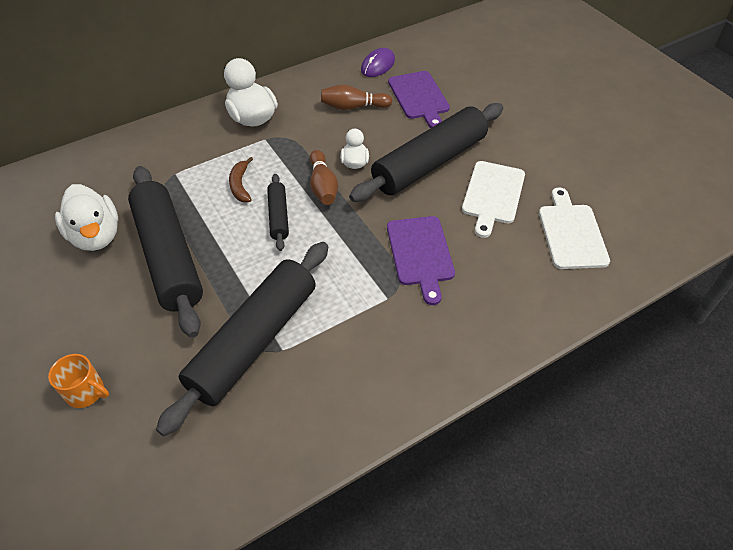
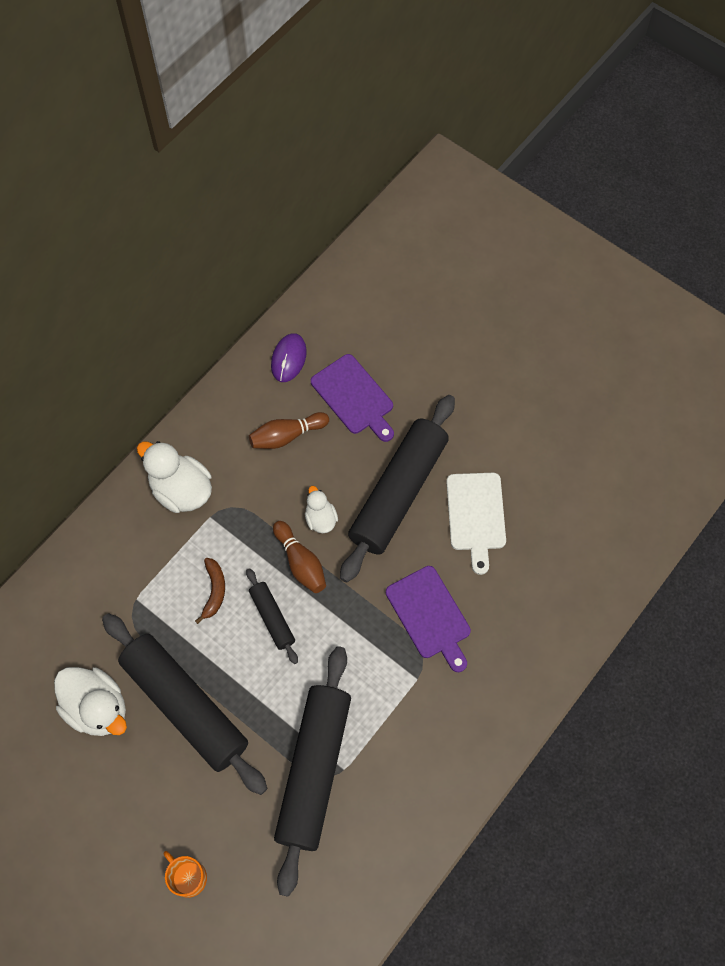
camera: 20 degrees left, 15 degrees up
orange mug [48,354,109,408] -> orange mug turned 135 degrees counterclockwise [164,851,207,898]
brown banana [229,157,253,203] -> brown banana turned 150 degrees counterclockwise [195,558,225,624]
white cutting board [539,187,610,269] -> none

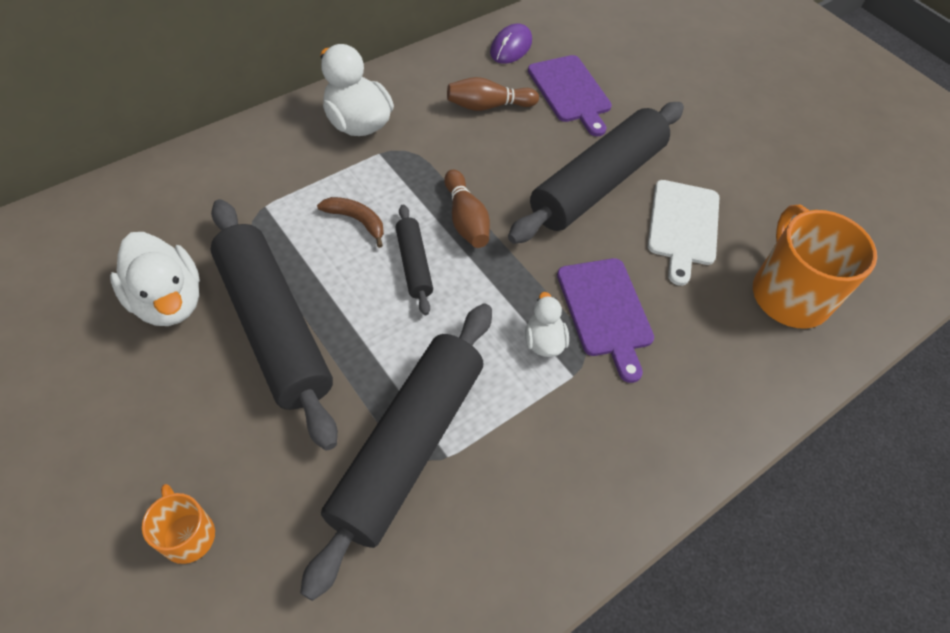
camera: 10 degrees right, 10 degrees down
brown banana [195,558,225,624] -> brown banana turned 75 degrees counterclockwise [317,197,384,248]
white duck [305,486,338,533] -> white duck moved to [525,292,569,357]
none -> orange mug [753,205,877,329]

